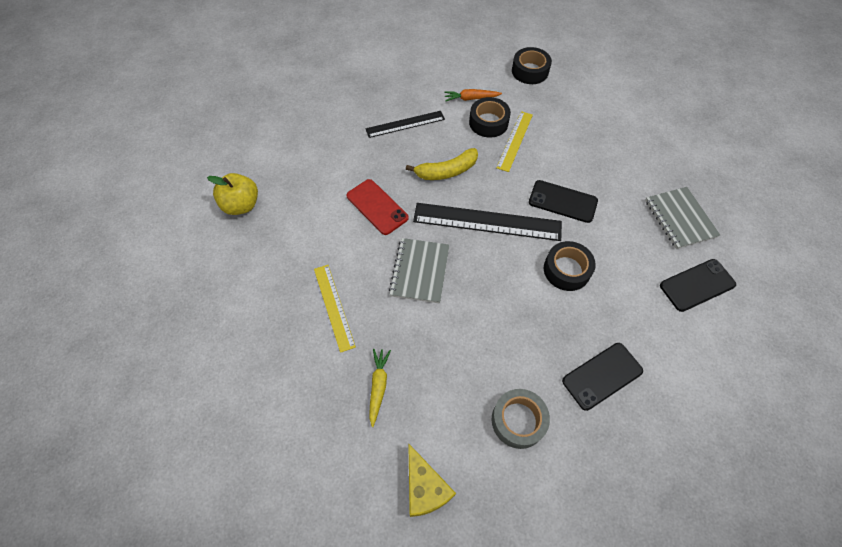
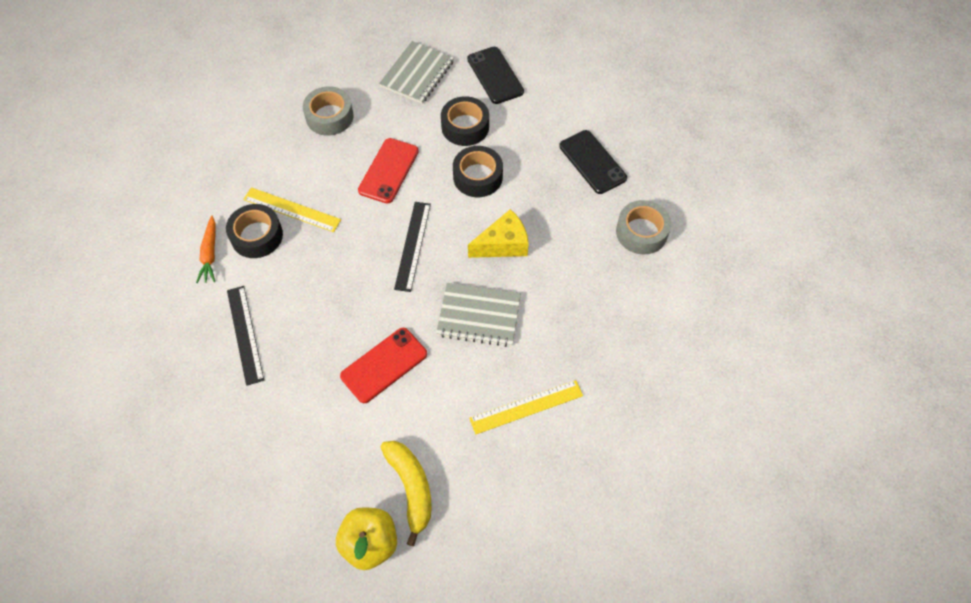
camera: 90 degrees left, 0 degrees up
yellow carrot [369,349,391,427] -> none
yellow banana [406,148,478,180] -> yellow banana moved to [381,441,432,546]
yellow cheese [408,443,456,517] -> yellow cheese moved to [468,209,529,258]
black ruler [413,203,562,241] -> black ruler [394,202,431,292], size x0.61
black tape [512,47,552,84] -> black tape moved to [441,96,489,146]
black phone [529,180,598,223] -> red phone [358,138,419,204]
grey notebook [645,187,720,249] -> grey notebook turned 45 degrees counterclockwise [379,41,454,104]
none -> grey tape [303,86,354,136]

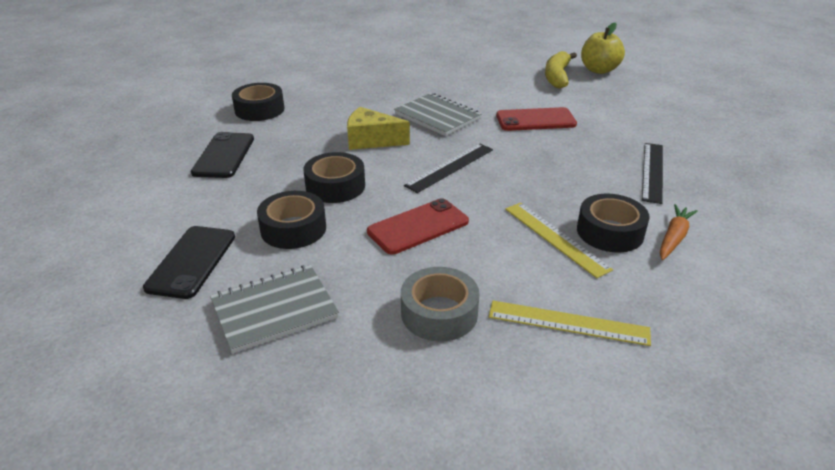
camera: 145 degrees left, 25 degrees down
yellow ruler [469,380,583,435] -> yellow ruler moved to [489,301,651,346]
grey tape [616,200,671,255] -> black tape [232,83,285,121]

